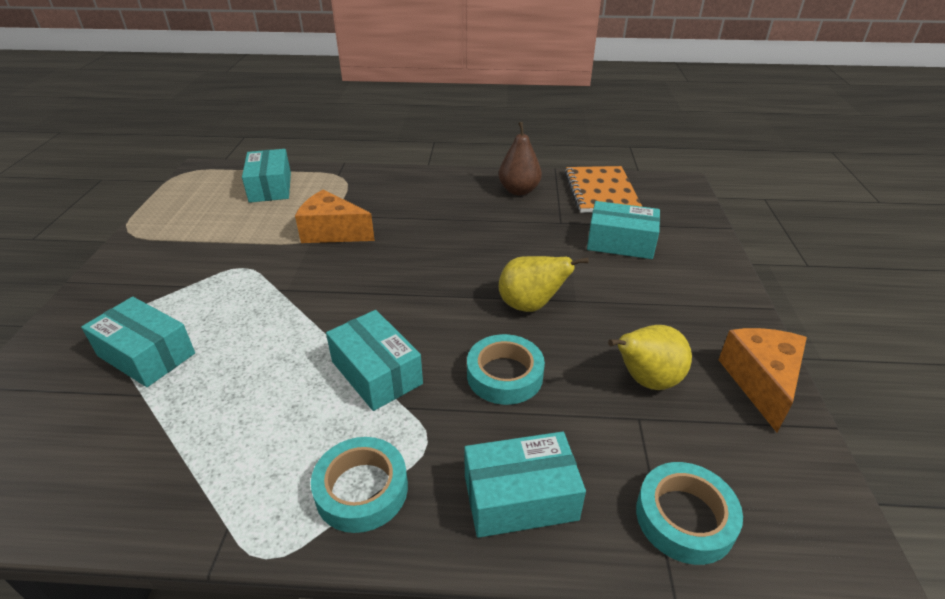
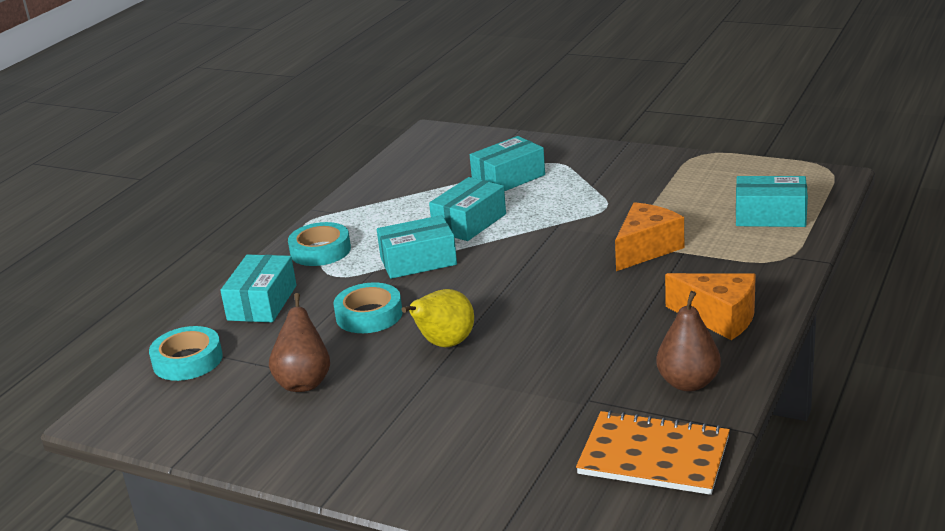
camera: 115 degrees right, 10 degrees down
turquoise box [587,201,660,259] -> turquoise box moved to [429,177,506,241]
yellow pear [608,325,692,390] -> brown pear [269,293,330,392]
orange cheese [719,328,807,433] -> orange cheese moved to [665,273,756,340]

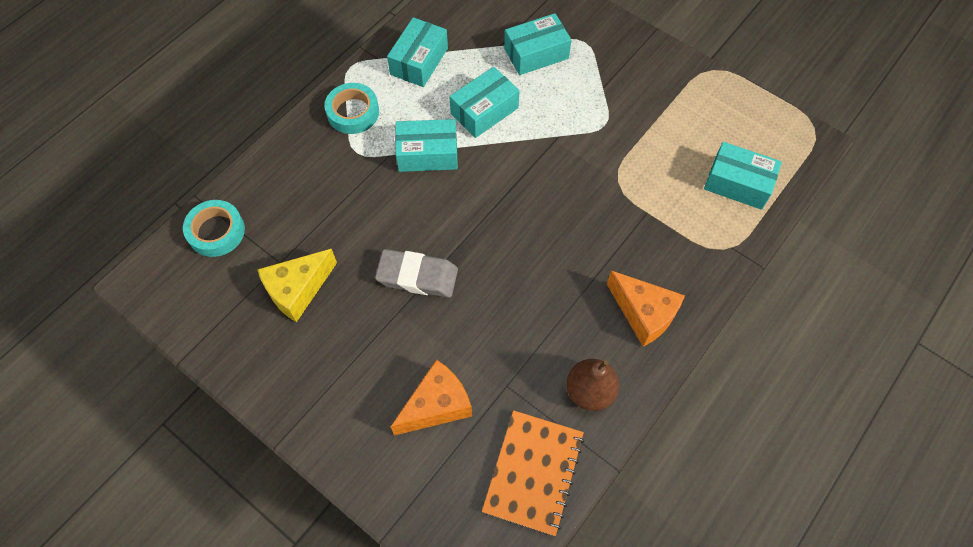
camera: 10 degrees right, 35 degrees up
turquoise box [220,255,297,322] -> turquoise box moved to [387,17,448,87]
brown pear [269,293,330,392] -> yellow cheese [257,249,337,322]
turquoise tape [333,282,402,333] -> none
yellow pear [402,289,474,347] -> grey eraser [375,249,458,298]
orange notebook [576,410,730,495] -> orange notebook turned 75 degrees clockwise [482,410,584,536]
orange cheese [615,202,684,271] -> orange cheese moved to [391,359,472,436]

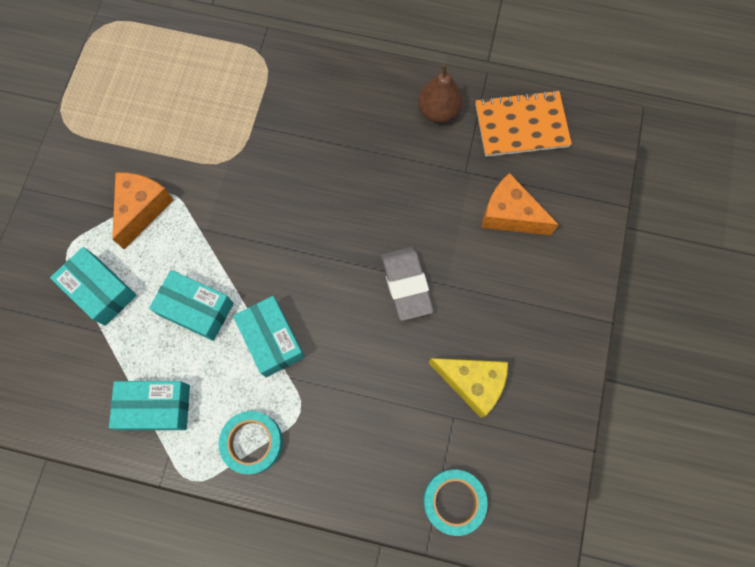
camera: 115 degrees left, 10 degrees up
orange cheese [607,270,685,347] -> orange cheese moved to [112,172,174,249]
turquoise box [704,142,782,210] -> none

